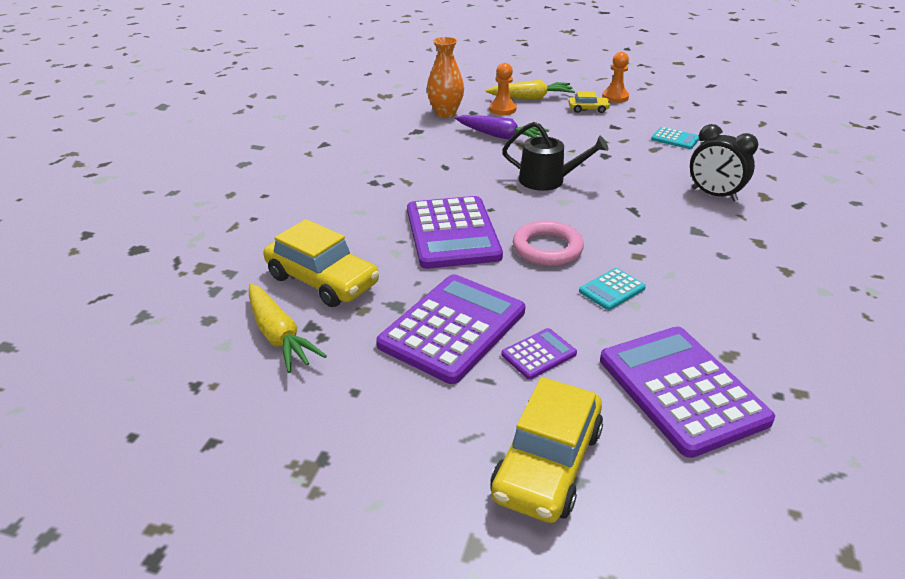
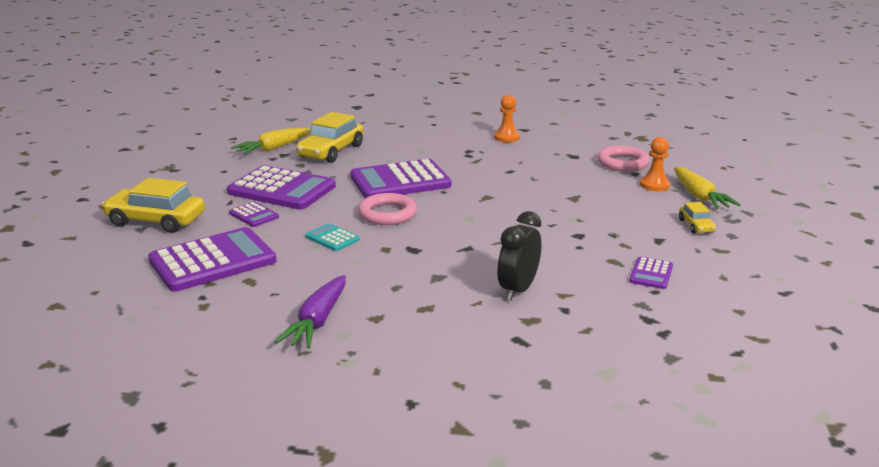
camera: 80 degrees right, 10 degrees down
orange vase [427,37,464,117] -> pink ring [597,146,650,171]
purple carrot [455,115,549,140] -> purple carrot moved to [275,275,346,349]
black watering can [502,122,609,191] -> none
orange pawn [602,52,629,103] -> orange pawn moved to [494,95,520,142]
turquoise calculator [651,127,699,149] -> purple calculator [629,257,673,289]

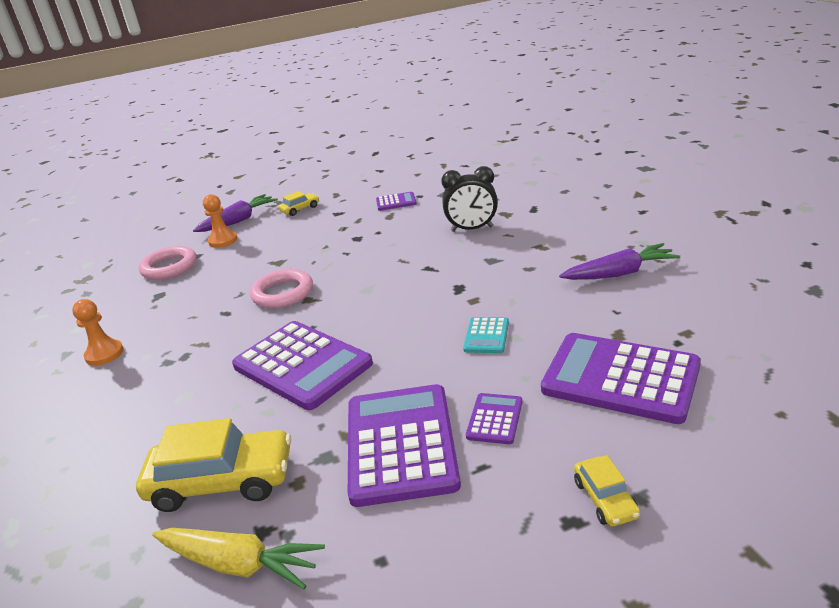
camera: 115 degrees left, 5 degrees up
yellow car [102,178,205,233] -> yellow car [574,455,640,527], size x0.50
pink ring [358,193,417,225] -> pink ring moved to [250,269,313,308]
yellow carrot [674,167,741,209] -> purple carrot [193,194,278,232]

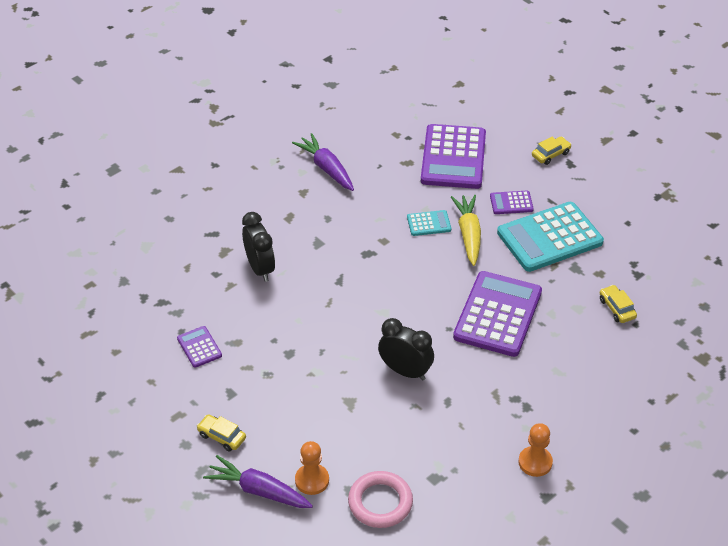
camera: 115 degrees left, 15 degrees up
yellow car [136,418,291,512] -> yellow car [600,285,637,323], size x0.50
yellow carrot [152,528,325,589] -> yellow carrot moved to [451,195,481,266]
pink ring [250,269,313,308] -> black clock [378,318,434,380]
purple calculator [348,384,461,507] -> turquoise calculator [497,202,604,272]

